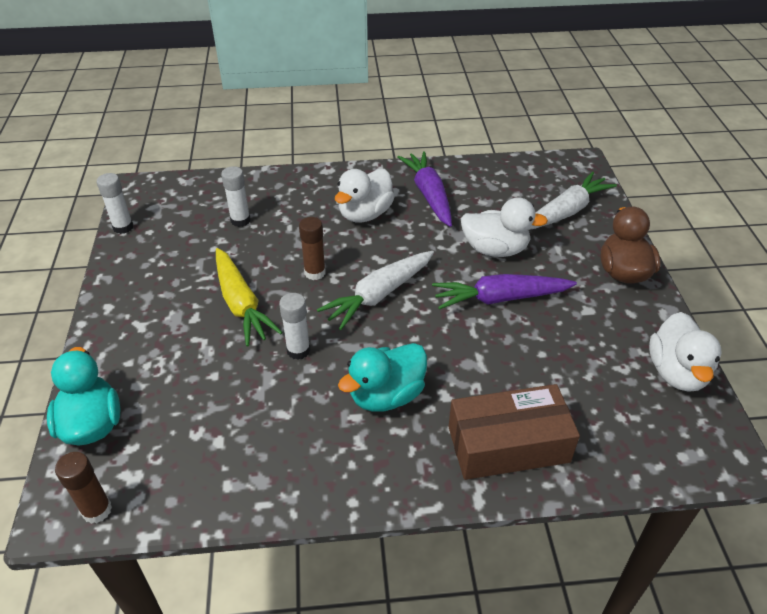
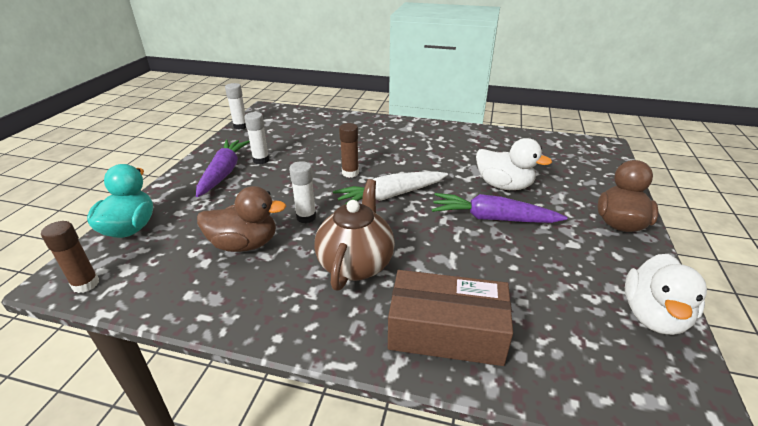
camera: 20 degrees right, 10 degrees down
yellow carrot [216,248,283,346] -> none
white glue stick [221,166,251,227] -> white glue stick moved to [244,112,269,164]
white duck [335,169,395,222] -> none
turquoise duck [338,343,427,412] -> brown teapot [315,179,395,291]
purple carrot [397,151,452,227] -> purple carrot moved to [196,140,250,197]
white carrot [529,172,617,230] -> none
none -> brown duck [197,186,286,252]

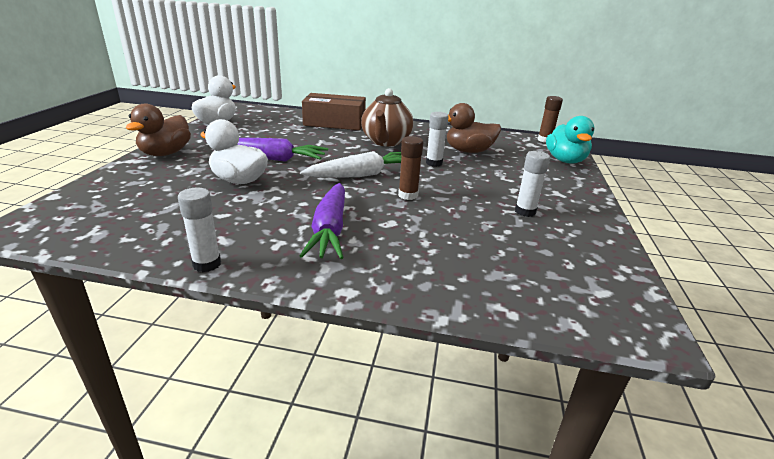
camera: 175 degrees right, 5 degrees down
purple carrot [196,140,250,197] -> purple carrot moved to [300,183,345,259]
white glue stick [225,83,246,130] -> white glue stick moved to [178,188,221,272]

